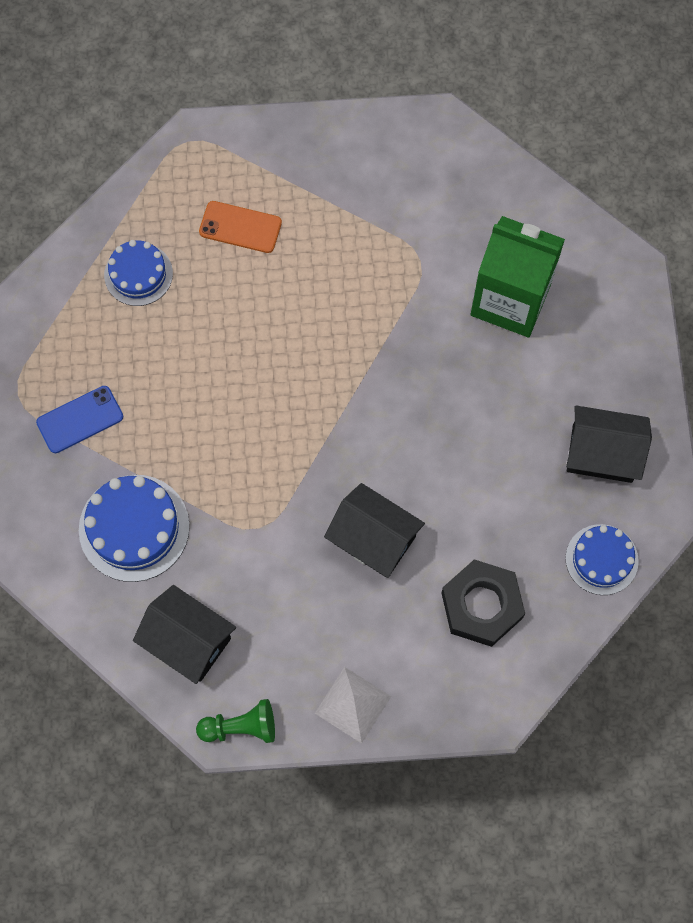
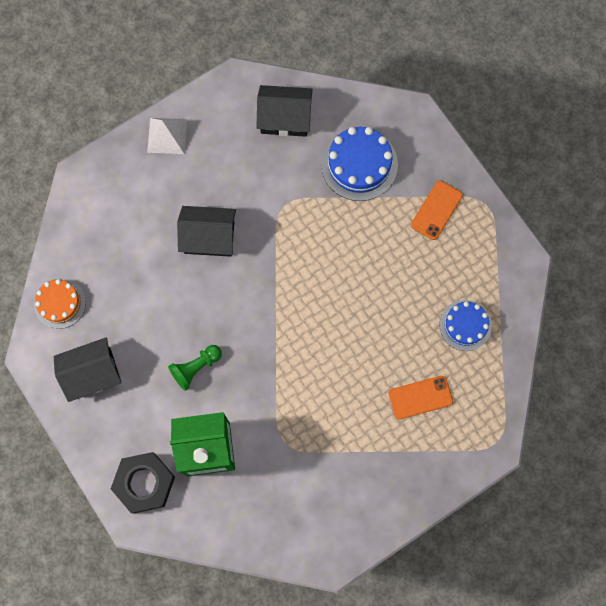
camera: 150 degrees right, 5 degrees up
blue phone [36,386,123,453] -> orange phone [411,181,463,240]
green pawn [196,699,275,743] -> green pawn moved to [168,345,222,391]
black nut [441,559,525,647] -> black nut moved to [111,452,175,513]
blue cake [566,524,639,595] -> orange cake [34,278,86,329]

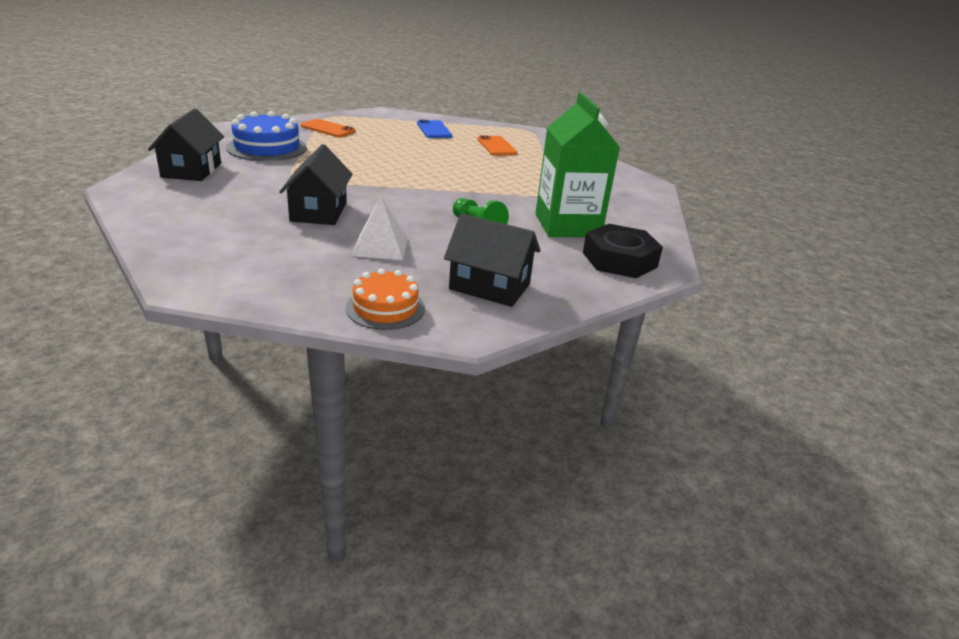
camera: 95 degrees left, 45 degrees down
black house [54,337,122,402] -> black house turned 45 degrees counterclockwise [444,213,541,307]
white pyramid [147,118,187,154] -> white pyramid moved to [352,197,408,260]
blue cake [440,300,492,351] -> blue phone [417,120,452,138]

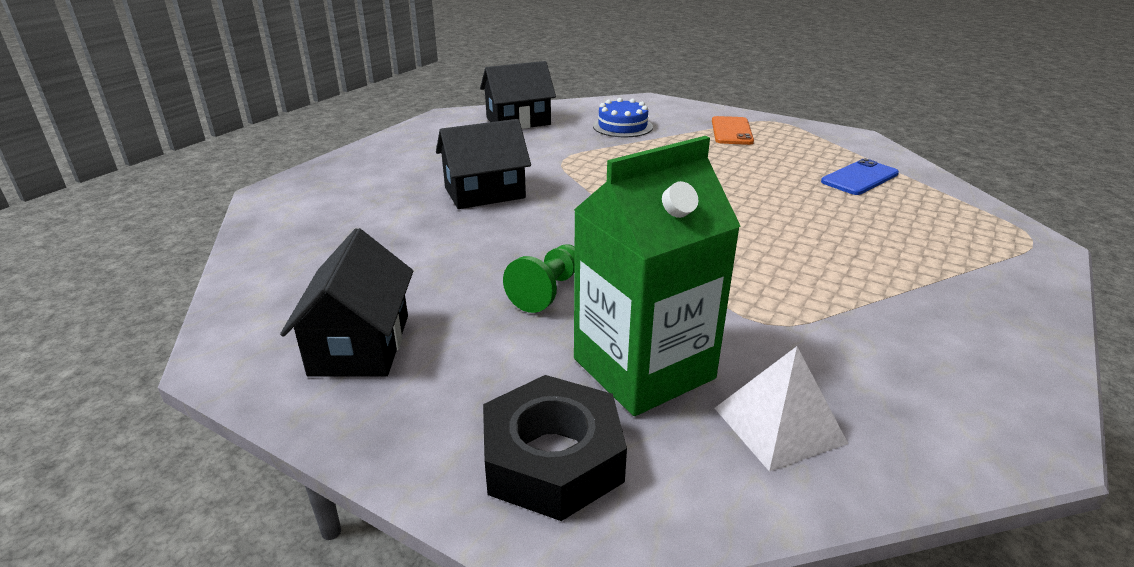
camera: 70 degrees right, 0 degrees up
blue cake [226,111,307,161] -> blue cake [593,98,653,137], size x0.65
orange cake [346,268,425,330] -> none
white pyramid [352,197,408,260] -> white pyramid moved to [715,346,848,472]
orange phone [477,135,517,156] -> none

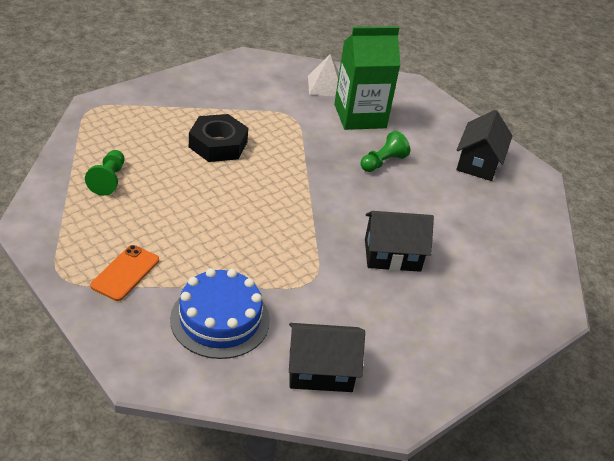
camera: 165 degrees left, 10 degrees up
black nut [483,375,627,521] -> black nut moved to [189,114,248,162]
blue cake [593,98,653,137] -> blue cake [170,268,270,359], size x1.53
blue phone [821,159,899,195] -> green pawn [85,150,124,196]

